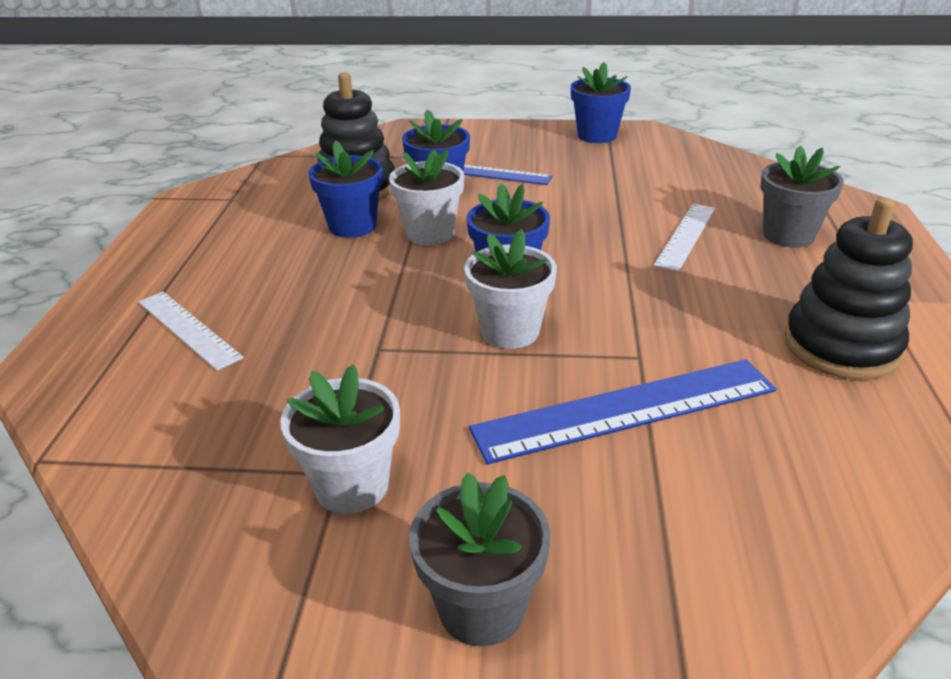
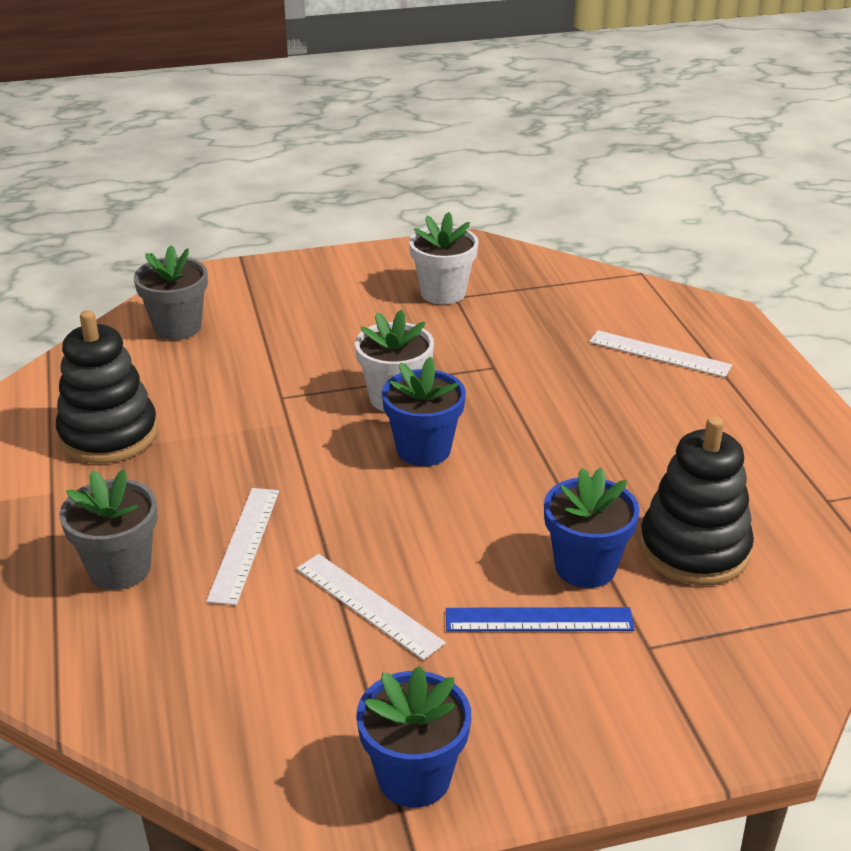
camera: 160 degrees right, 0 degrees up
blue flower pot [309,140,383,238] -> none
white flower pot [389,150,464,245] -> none
grey flower pot [409,472,551,647] -> grey flower pot moved to [134,245,208,340]
blue ruler [469,359,776,464] -> none
none -> white ruler [296,554,446,660]

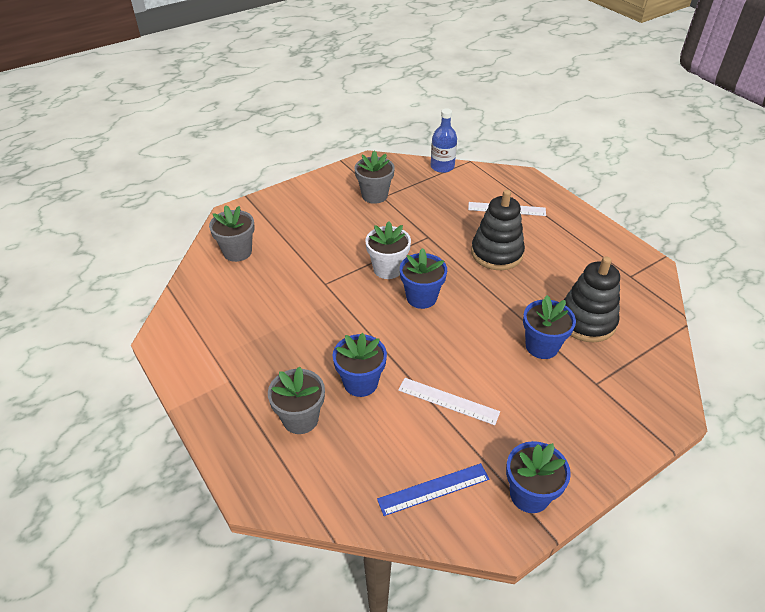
camera: 20 degrees left, 10 degrees up
black stacking toy [56,310,158,464] -> black stacking toy moved to [471,190,525,270]
white ruler [206,488,279,605] -> blue flower pot [333,333,387,397]
white flower pot [409,212,479,304] -> grey flower pot [355,150,395,204]
blue ruler [446,607,634,631] -> blue ruler moved to [377,463,489,516]
none -> blue bottle [431,108,457,173]

